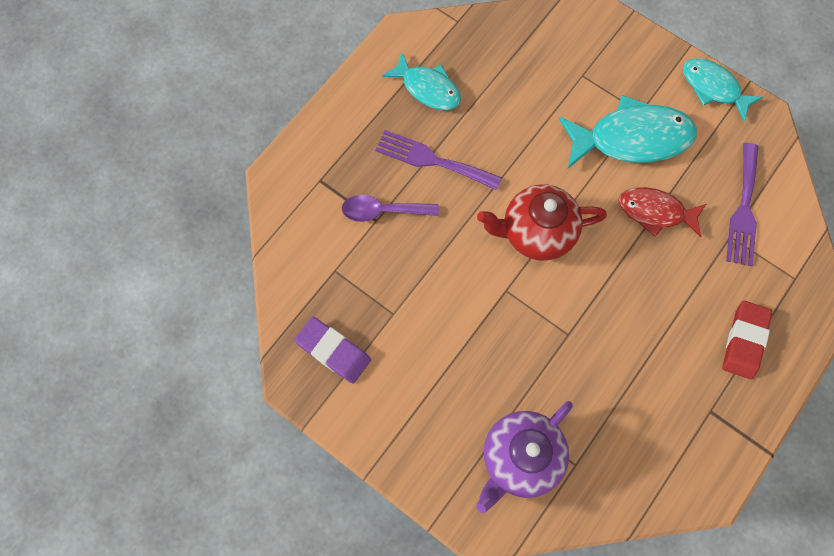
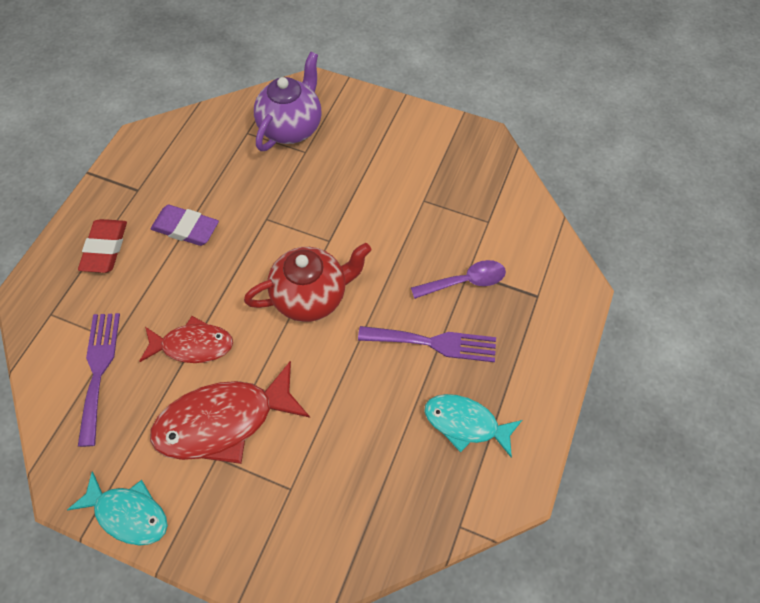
camera: 165 degrees right, 10 degrees down
purple eraser [294,317,371,384] -> purple eraser moved to [151,205,219,246]
turquoise fish [559,95,697,168] -> red fish [150,361,310,464]

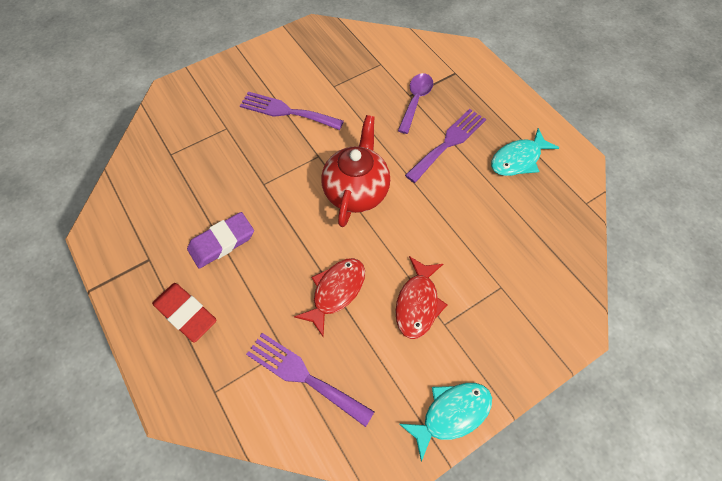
camera: 55 degrees left, 0 degrees up
red fish [150,361,310,464] -> red fish [395,256,447,339], size x0.63
purple teapot [254,51,321,151] -> none
none -> purple fork [240,92,344,130]

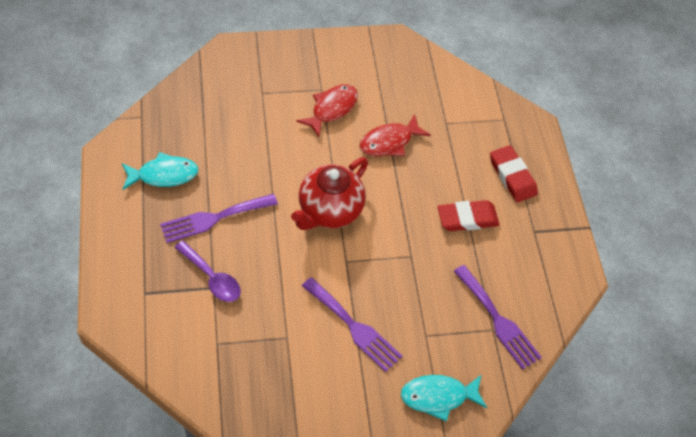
camera: 160 degrees left, 5 degrees down
purple eraser [187,212,254,269] -> red eraser [437,200,500,231]
purple fork [246,333,374,427] -> purple fork moved to [454,265,542,370]
purple spoon [398,73,433,134] -> purple spoon turned 90 degrees counterclockwise [174,241,241,302]
turquoise fish [399,383,492,462] -> turquoise fish moved to [401,374,487,422]

